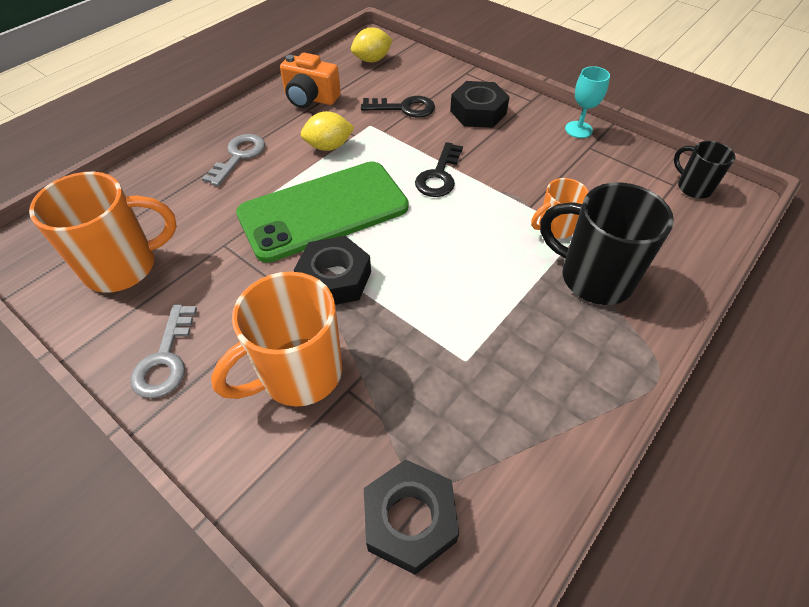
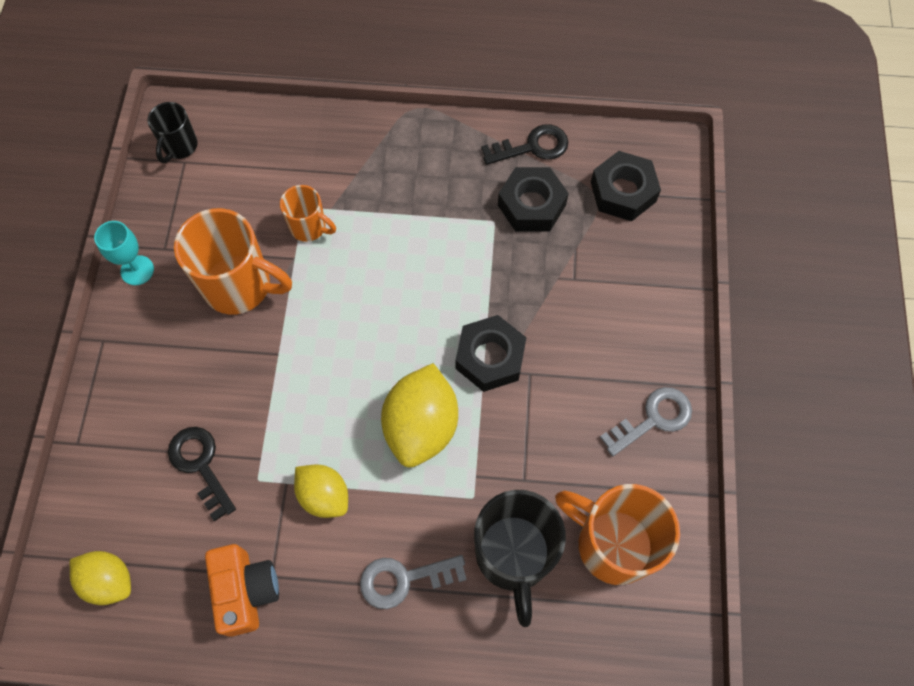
camera: 125 degrees left, 15 degrees up
orange mug [211,272,342,407] -> orange mug moved to [174,208,292,315]
green phone [236,161,409,263] -> yellow lemon [381,363,458,468]
black key [415,142,463,197] -> black key moved to [481,124,568,165]
black nut [450,81,510,128] -> black nut moved to [498,167,569,232]
black mug [540,182,674,305] -> black mug moved to [474,490,566,627]

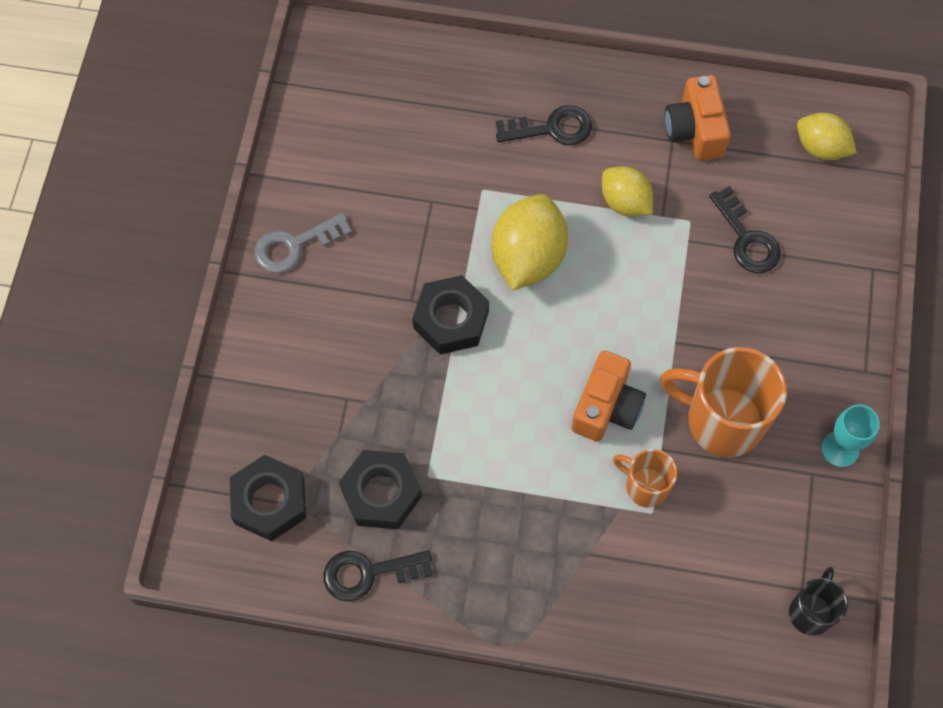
camera: 175 degrees left, 0 degrees up
grey key [360,555,467,609] -> black key [496,105,592,145]
black mug [474,490,566,627] -> none
orange mug [555,484,680,585] -> none
none -> orange camera [571,351,646,442]

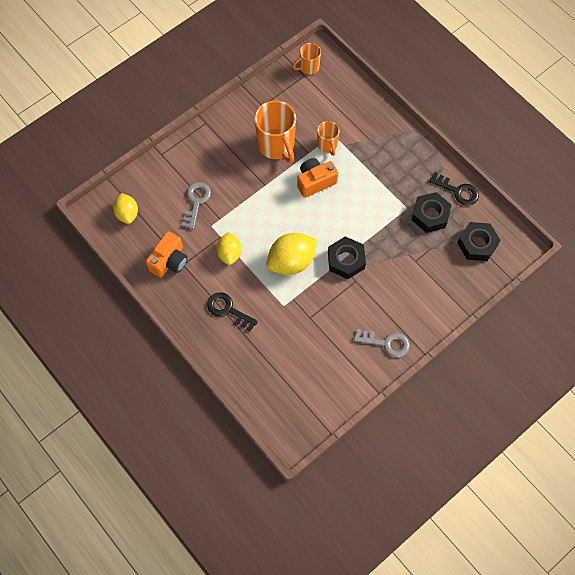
camera: 140 degrees left, 0 degrees up
black key [709,186,781,273] -> grey key [182,182,211,229]
black mug [789,567,848,635] -> orange mug [293,43,321,75]
turquoise goblet [822,405,880,467] -> none

